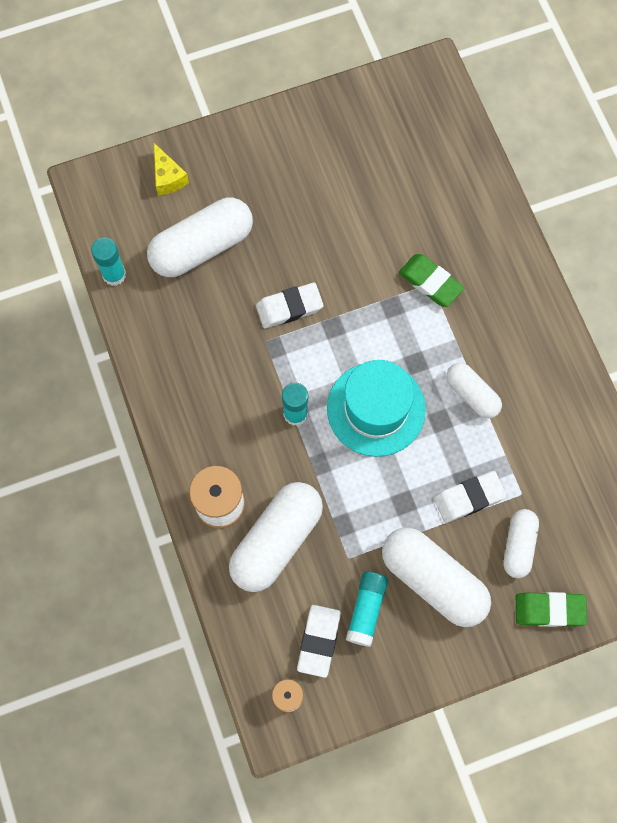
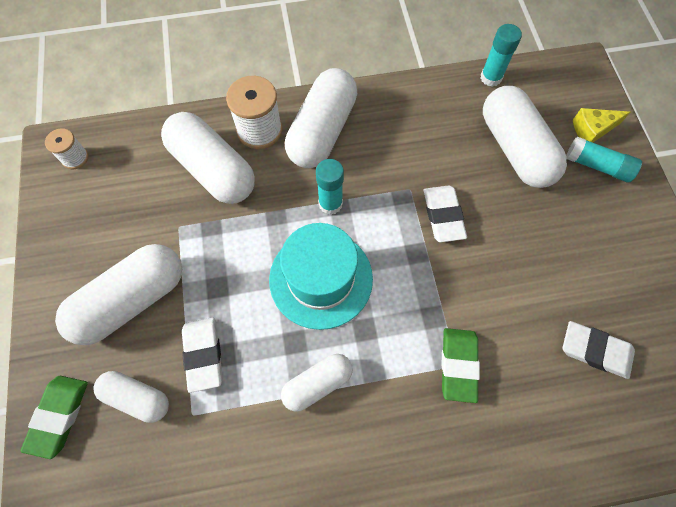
camera: 100 degrees right, 5 degrees down
white eraser [297,605,341,678] -> white eraser moved to [563,321,635,379]
turquoise glue stick [346,571,388,647] -> turquoise glue stick moved to [566,137,642,182]
green eraser [399,254,464,307] -> green eraser turned 45 degrees counterclockwise [441,328,480,403]
none -> white capsule [285,68,358,168]

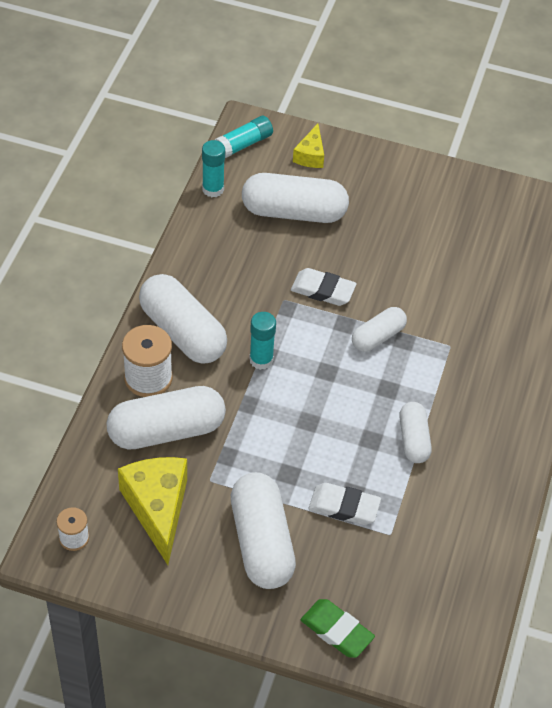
camera: 65 degrees left, 15 degrees down
white capsule [93,371,169,423] -> white capsule moved to [352,307,407,352]
turquoise hat [269,223,373,330] -> none
green eraser [441,328,480,403] -> none
white eraser [563,321,635,379] -> none
turquoise glue stick [566,137,642,182] -> turquoise glue stick moved to [215,116,273,158]
none -> yellow cheese [118,457,187,565]

